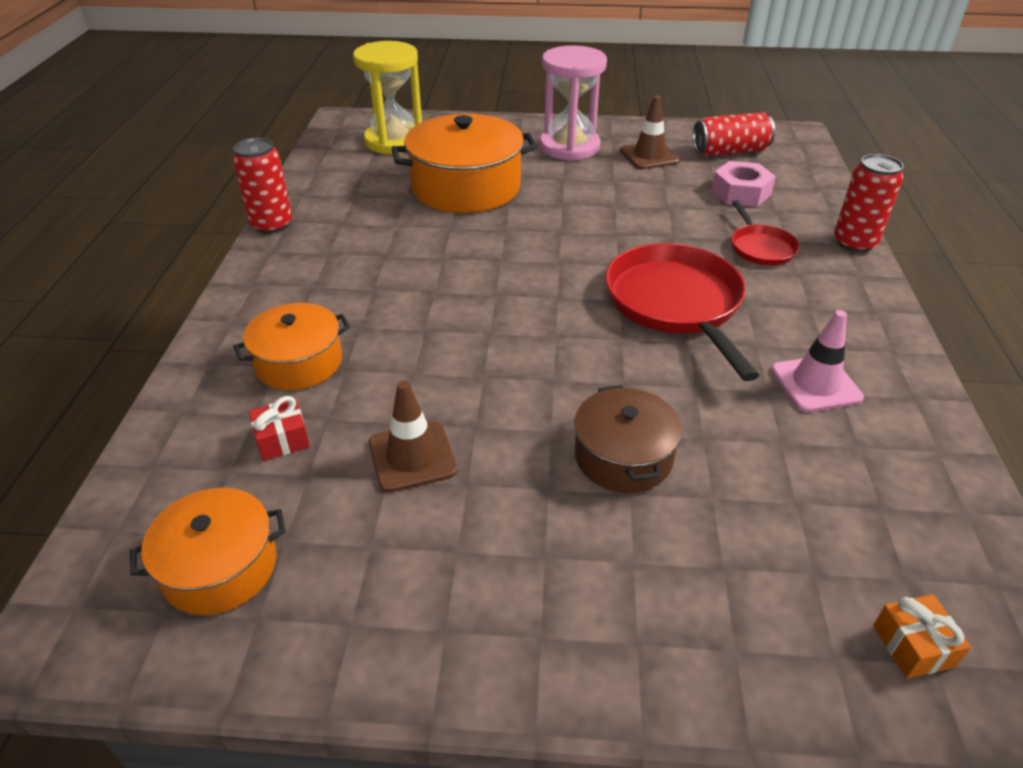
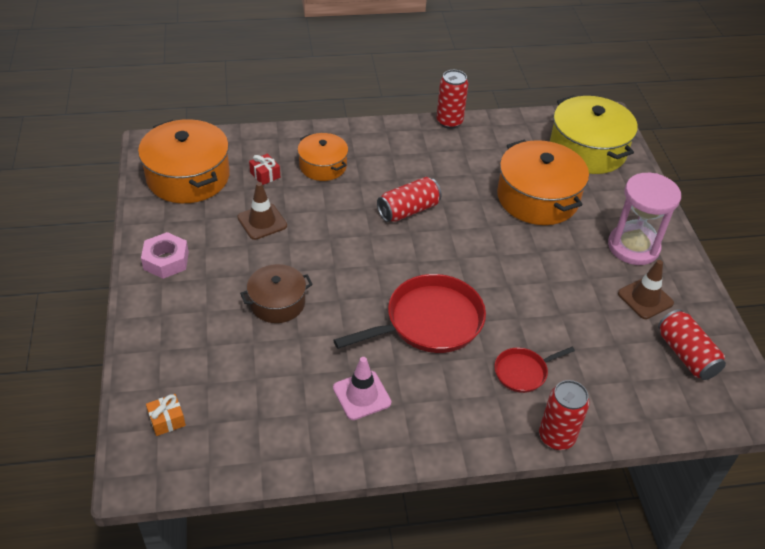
camera: 75 degrees right, 5 degrees up
orange pot [130,488,286,615] -> orange pot [138,119,230,203], size x1.70
yellow hourglass [353,41,422,154] -> yellow pot [550,96,638,174]
pink nut [711,161,776,207] -> pink nut moved to [141,232,189,279]
none -> red can [377,177,442,222]

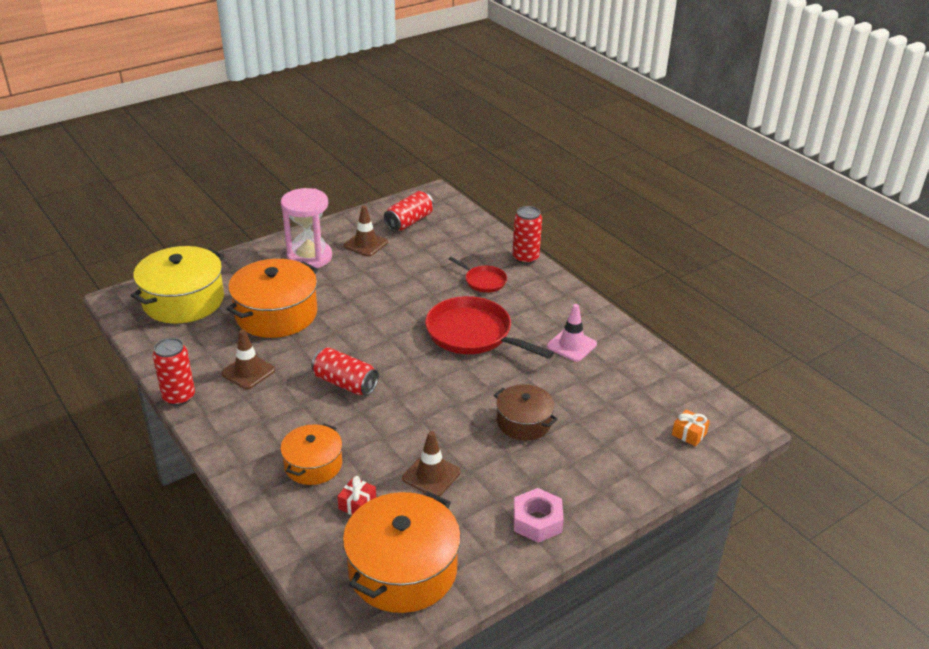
camera: 115 degrees left, 10 degrees down
none -> brown traffic cone [221,329,275,389]

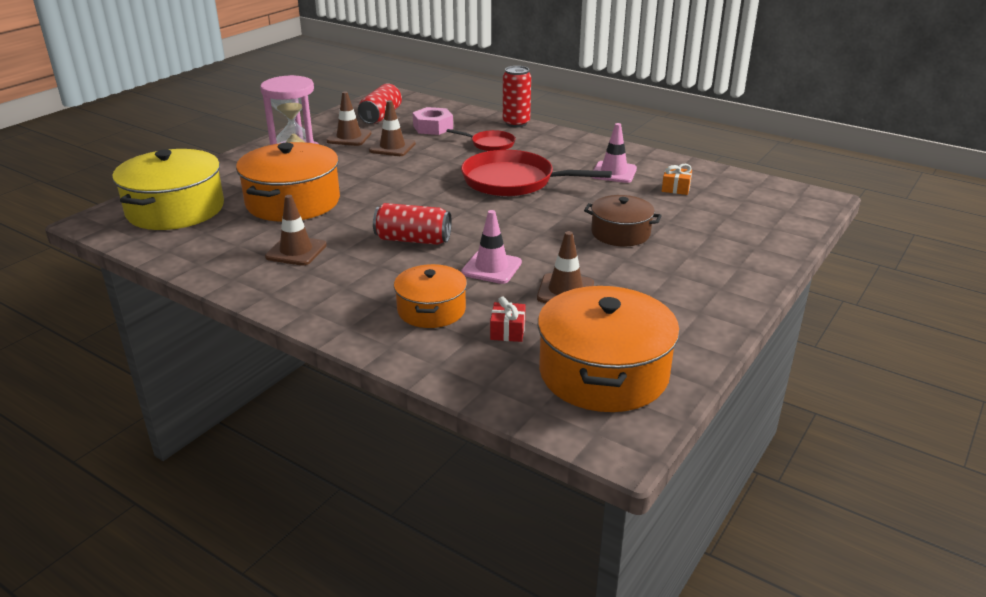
camera: 20 degrees left, 5 degrees down
red can [153,338,195,406] -> none
pink nut [513,488,564,543] -> pink nut moved to [413,107,453,135]
orange gift [672,409,710,446] -> orange gift moved to [662,164,692,195]
none -> brown traffic cone [369,100,416,156]
none -> pink traffic cone [461,210,522,284]

